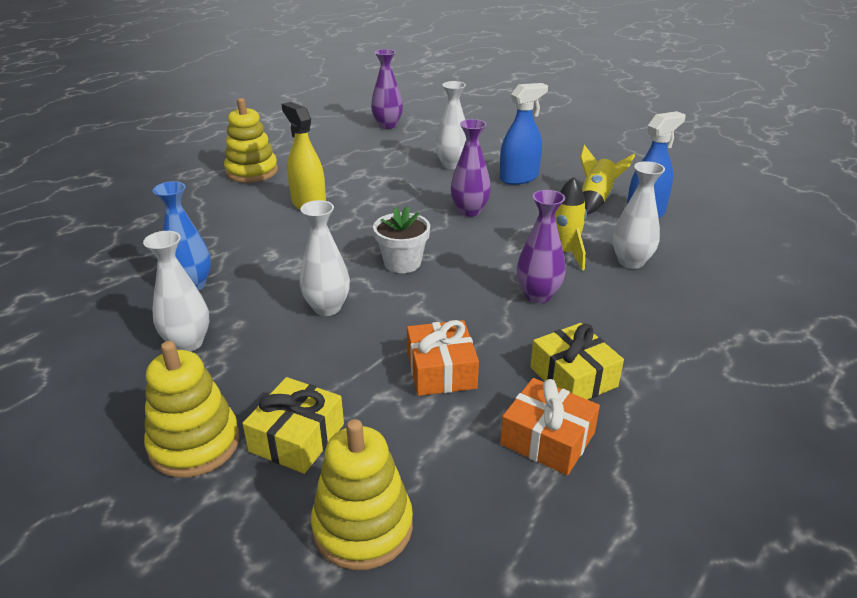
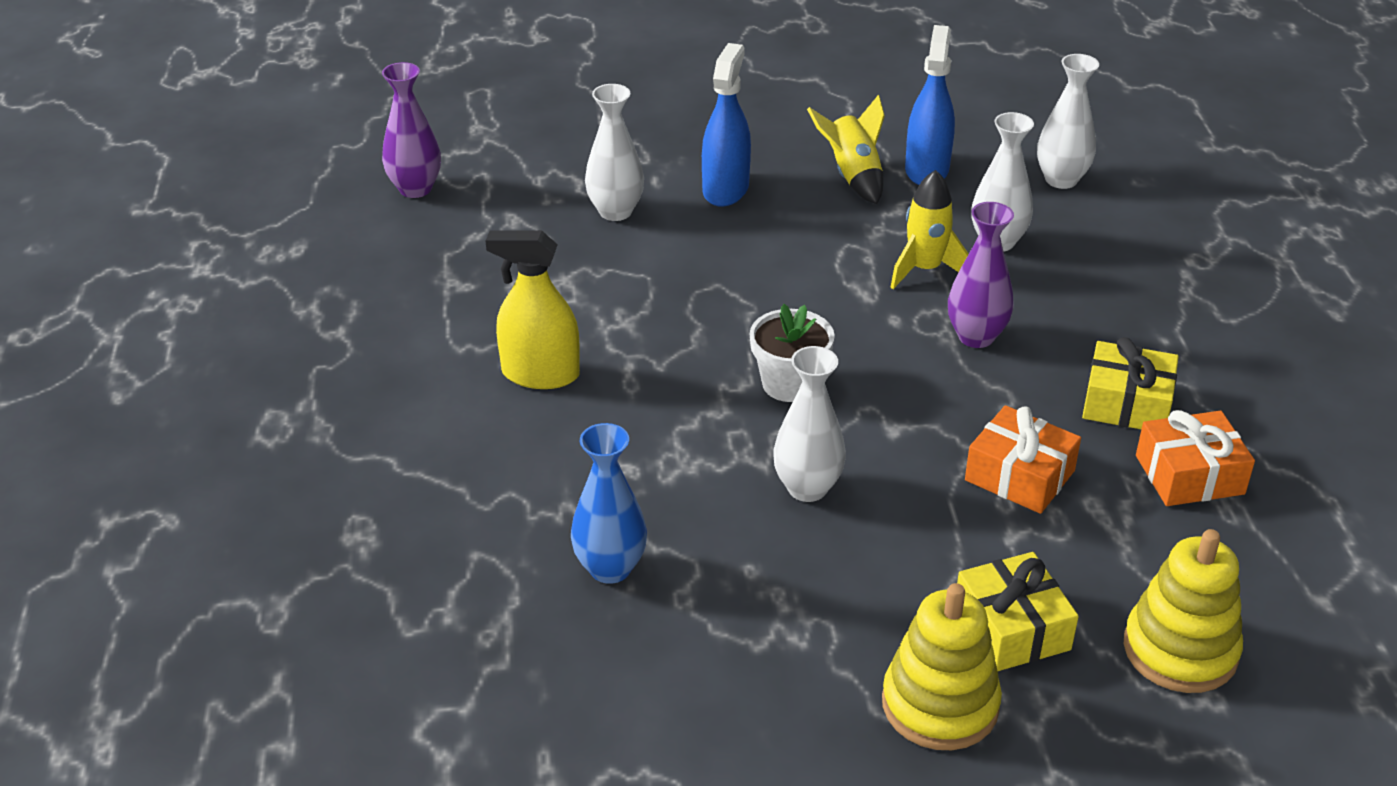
camera: 45 degrees left, 5 degrees up
white vase [143,231,210,352] -> white vase moved to [1037,54,1099,189]
yellow stacking toy [224,98,278,183] -> none
purple vase [451,119,491,217] -> none

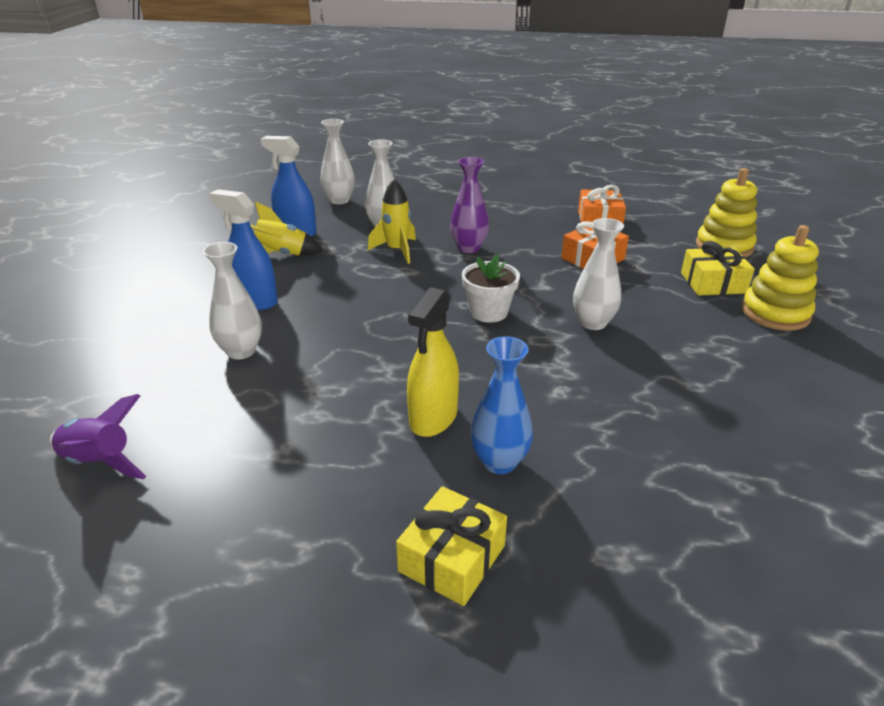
camera: 75 degrees left, 5 degrees down
purple vase [382,62,441,198] -> purple rocket [50,394,147,479]
blue vase [571,423,647,584] -> blue vase moved to [471,336,533,474]
yellow gift [1082,337,1179,429] -> yellow gift moved to [396,486,507,606]

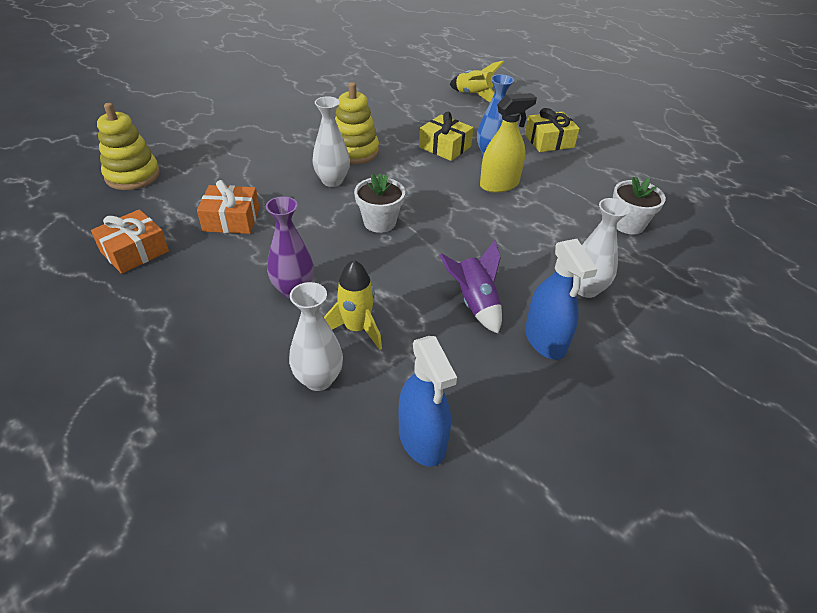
camera: 140 degrees left, 10 degrees up
purple rocket [50,394,147,479] -> purple rocket moved to [439,240,502,334]
yellow rocket [250,201,323,256] -> yellow rocket moved to [449,60,504,102]
white vase [320,119,355,205] -> none
yellow gift [681,241,755,296] -> yellow gift moved to [419,112,473,161]
yellow stacking toy [742,225,819,331] -> yellow stacking toy moved to [335,82,379,164]
none -> white flower pot [613,176,666,234]

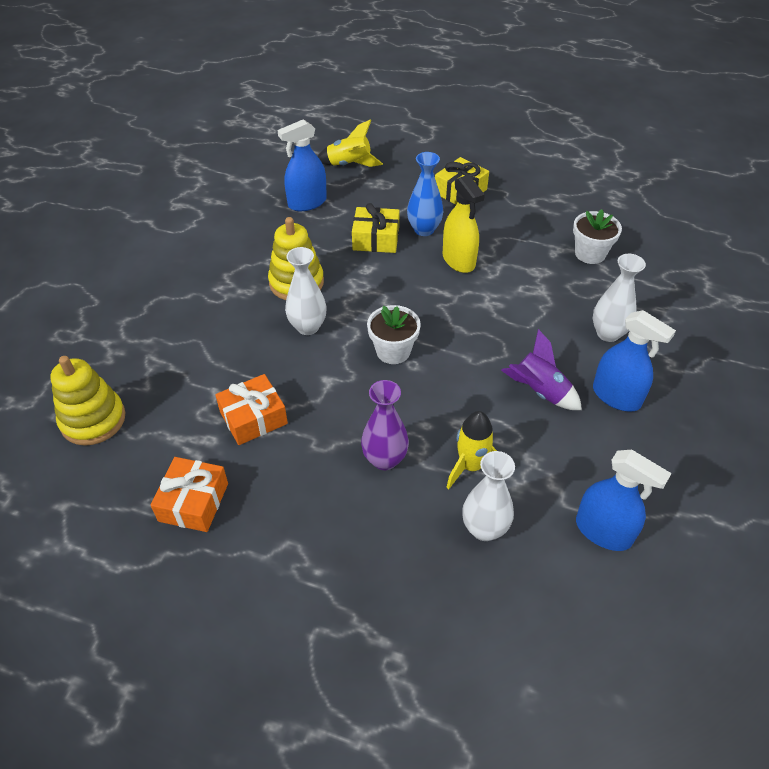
camera: 30 degrees left, 5 degrees up
yellow spray bottle [480,93,537,193] -> yellow spray bottle turned 120 degrees clockwise [443,175,485,273]
none -> blue spray bottle [277,119,327,211]

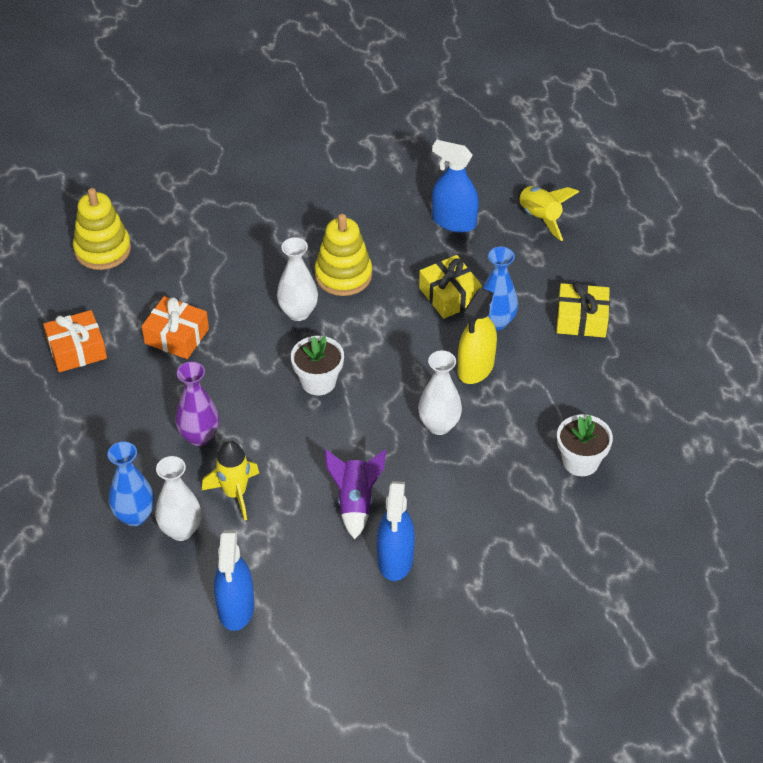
camera: 55 degrees right, 0 degrees up
white vase [593,254,646,342] -> white vase moved to [418,350,462,435]
none -> blue vase [108,441,154,526]

